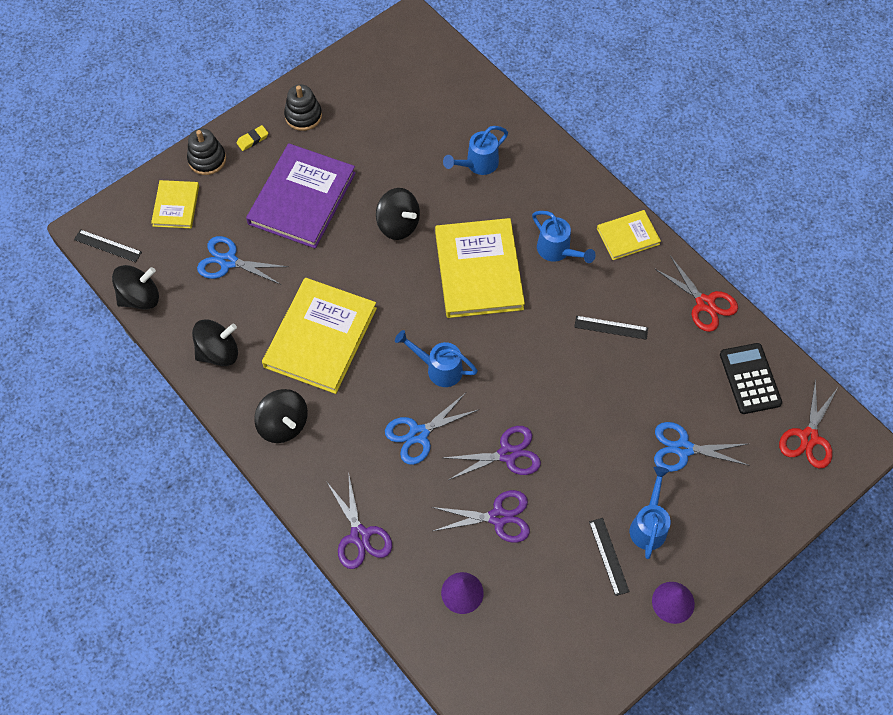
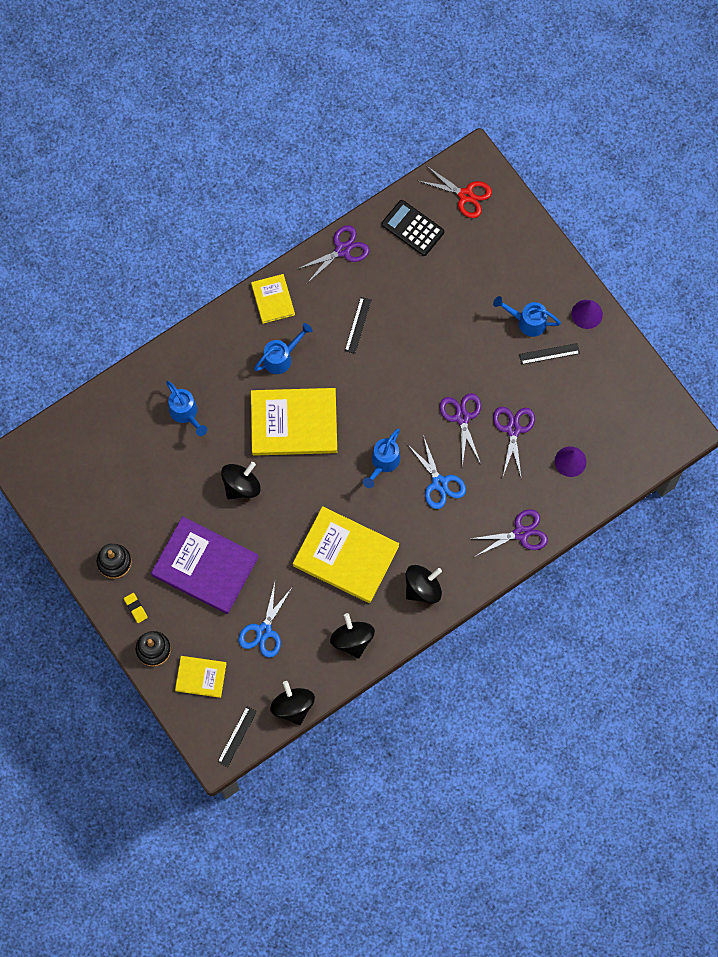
camera: 85 degrees left, 10 degrees up
red scissors [654,256,738,332] -> purple scissors [297,225,369,282]
blue scissors [654,422,750,472] -> none
black calculator [720,343,782,414] -> black calculator turned 45 degrees clockwise [382,200,444,256]

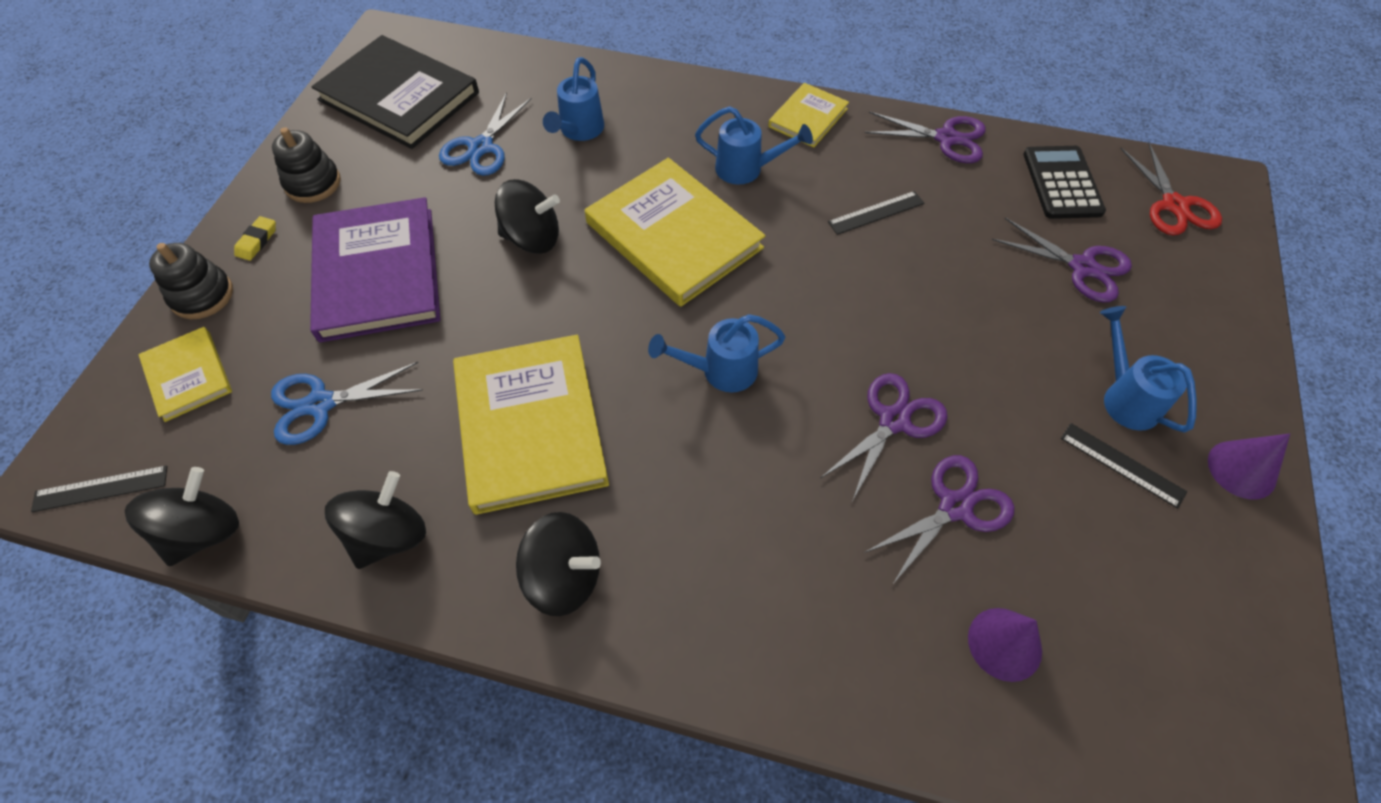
camera: 50 degrees right, 15 degrees down
blue scissors [407,435,466,509] -> blue scissors moved to [439,92,532,176]
purple scissors [470,509,548,556] -> purple scissors moved to [992,218,1132,303]
none -> black book [312,35,479,149]

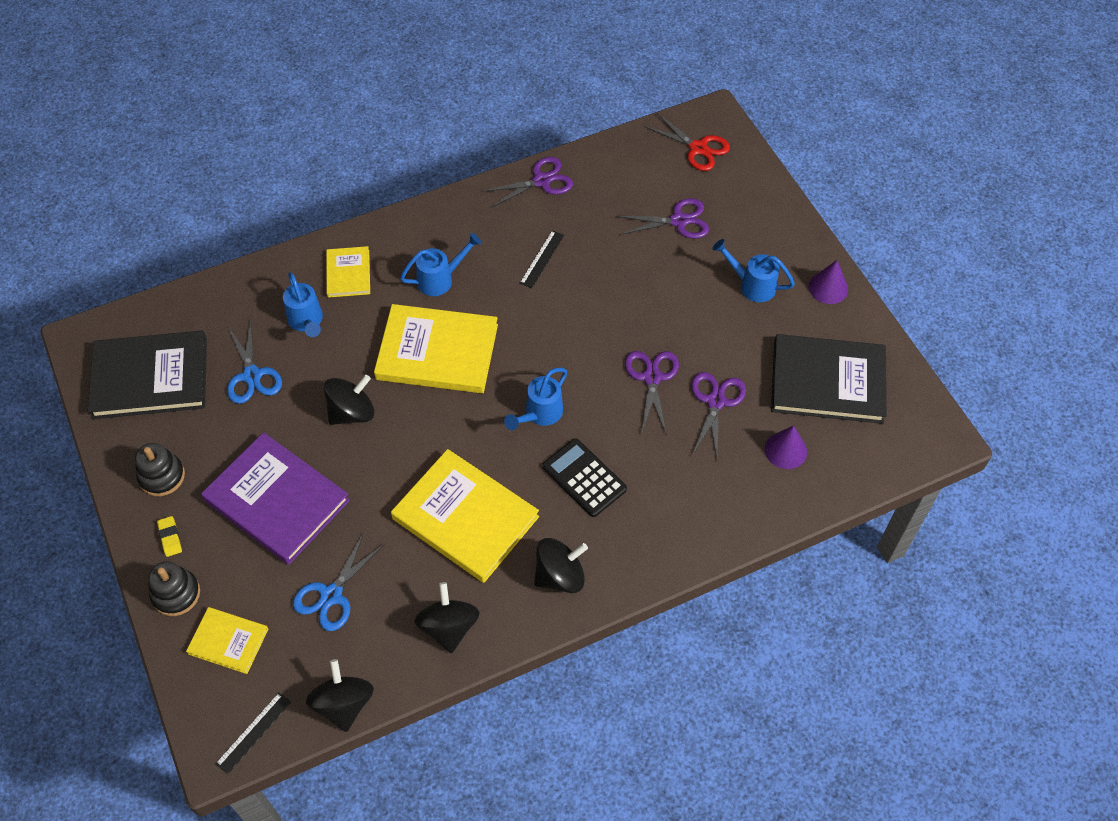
camera: 40 degrees left, 0 degrees up
yellow book [768,83,849,148] -> yellow book moved to [326,246,370,298]
black calculator [1023,146,1106,219] -> black calculator moved to [542,438,627,517]
black ruler [1061,423,1187,509] -> none
none -> black book [771,334,887,424]

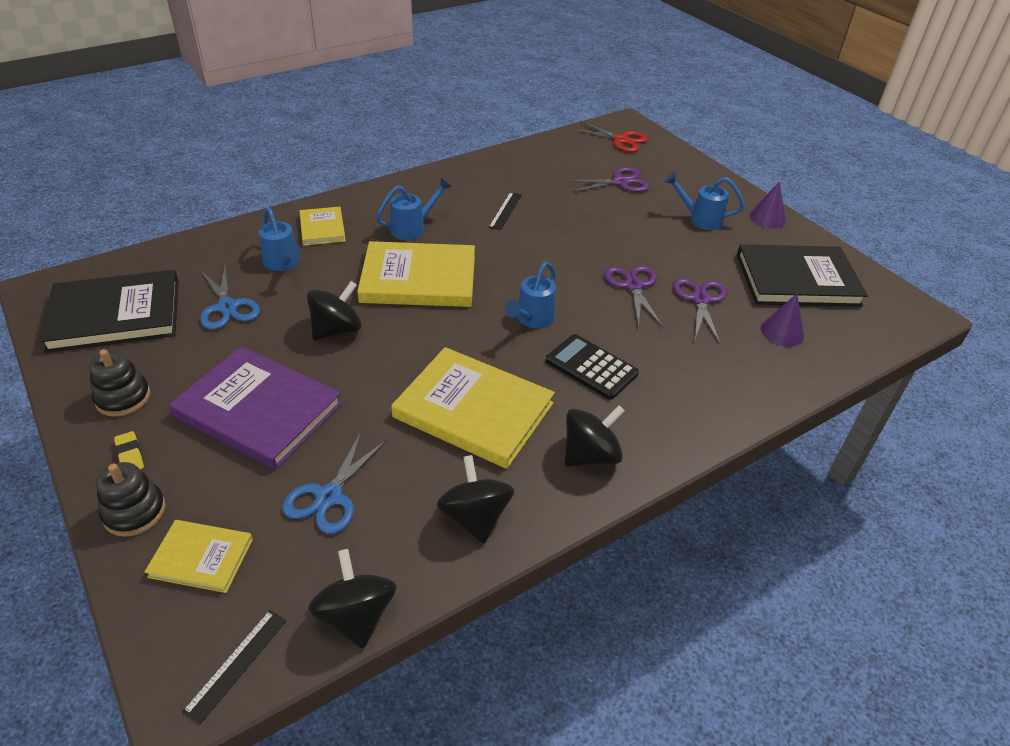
camera: 10 degrees left, 15 degrees down
purple scissors [482,157,573,208] -> none

